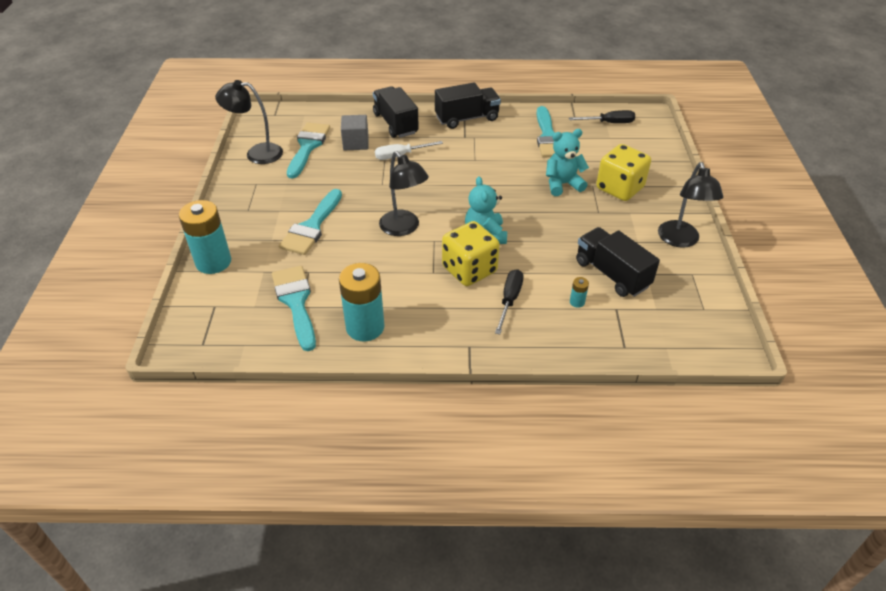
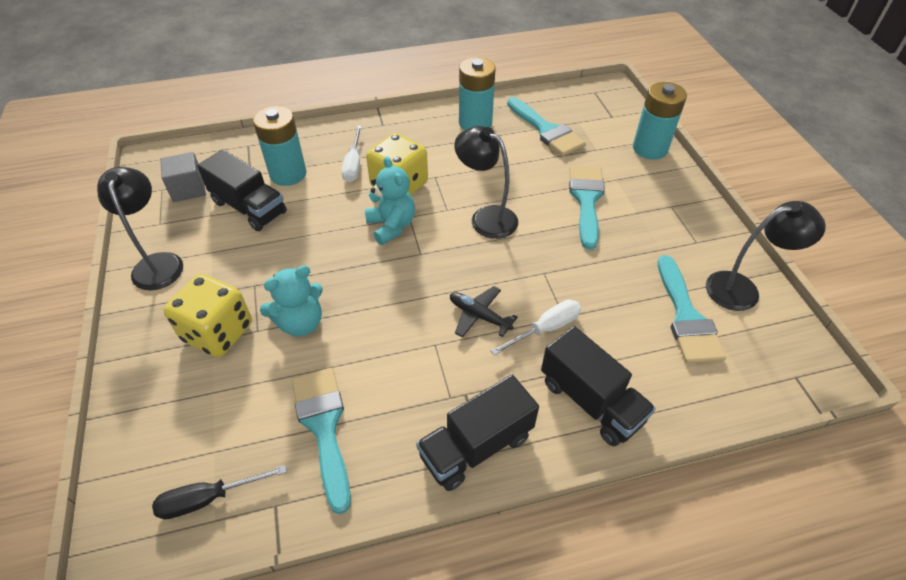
camera: 165 degrees right, 5 degrees up
grey cube [341,115,369,150] -> grey cube moved to [160,152,206,202]
black screwdriver [495,269,524,334] -> white screwdriver [342,126,362,182]
turquoise battery [570,277,589,308] -> turquoise battery [253,106,307,186], size x2.44
none -> black plane [450,286,518,338]

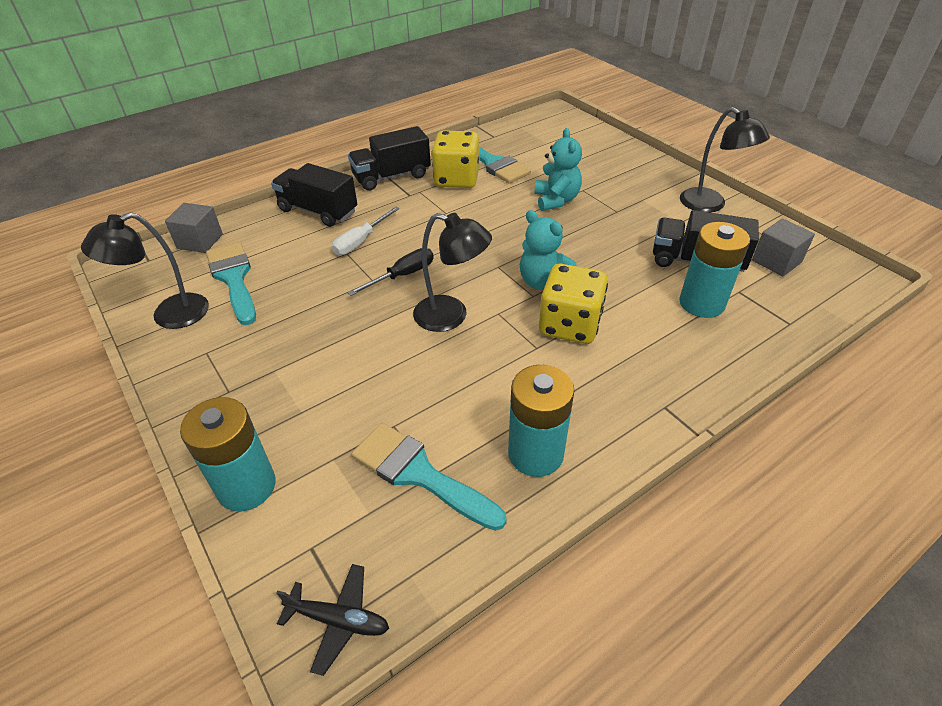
camera: 160 degrees right, 5 degrees down
black screwdriver [152,465,287,519] -> black screwdriver moved to [347,248,434,296]
yellow dice [163,274,252,358] -> yellow dice moved to [431,130,479,188]
turquoise teddy bear [260,265,323,337] -> turquoise teddy bear turned 135 degrees clockwise [534,128,582,211]
white screwdriver [342,126,362,182] -> none
black truck [416,375,539,491] -> black truck turned 150 degrees counterclockwise [348,126,431,191]
black plane [450,286,518,338] -> black plane moved to [277,564,389,676]
turquoise brush [569,165,605,250] -> none
none -> grey cube [165,203,223,253]

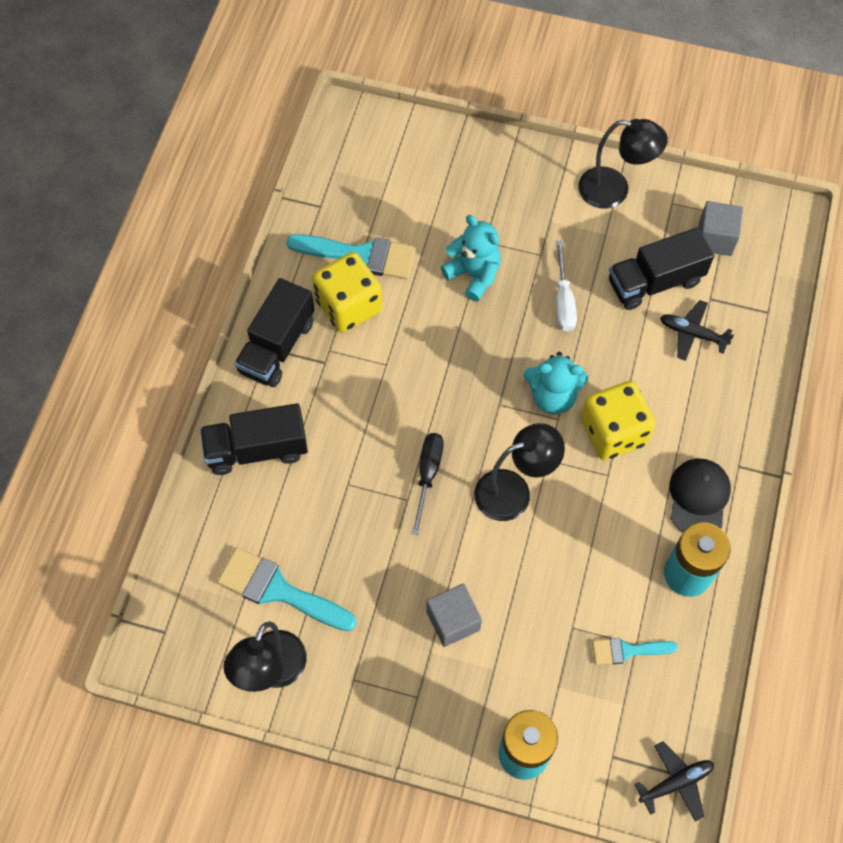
camera: 40 degrees left, 20 degrees up
grey cube [165,203,223,253] -> grey cube moved to [426,583,482,647]
white screwdriver [332,207,400,255] -> white screwdriver moved to [556,241,577,331]
turquoise brush [352,423,507,531] -> turquoise brush [592,638,678,665], size x0.57
turquoise battery [679,222,750,318] -> black plane [660,300,734,361]
none -> black cap [670,459,731,533]

